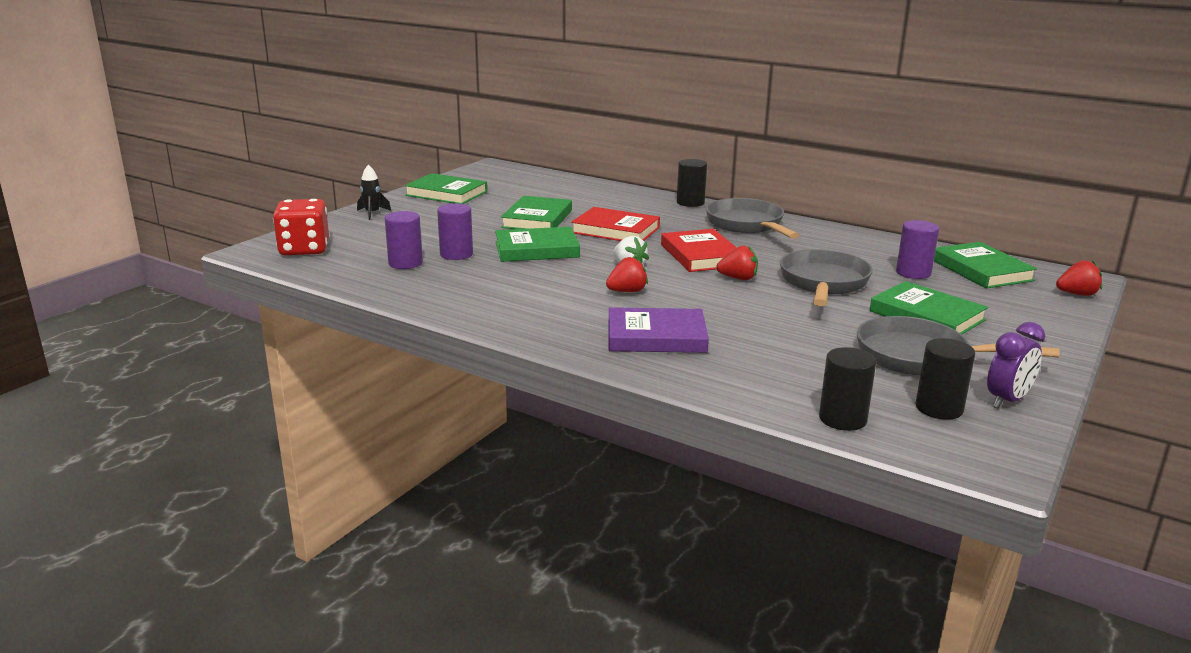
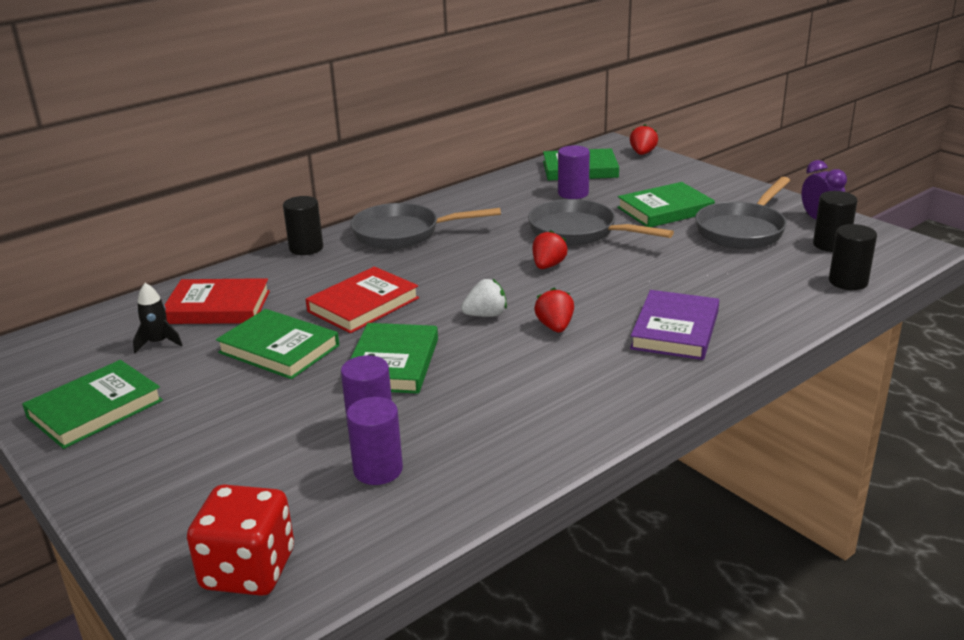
camera: 70 degrees left, 5 degrees up
black rocket [357,165,391,220] -> black rocket moved to [133,283,183,353]
red book [661,229,737,272] -> red book moved to [165,278,270,324]

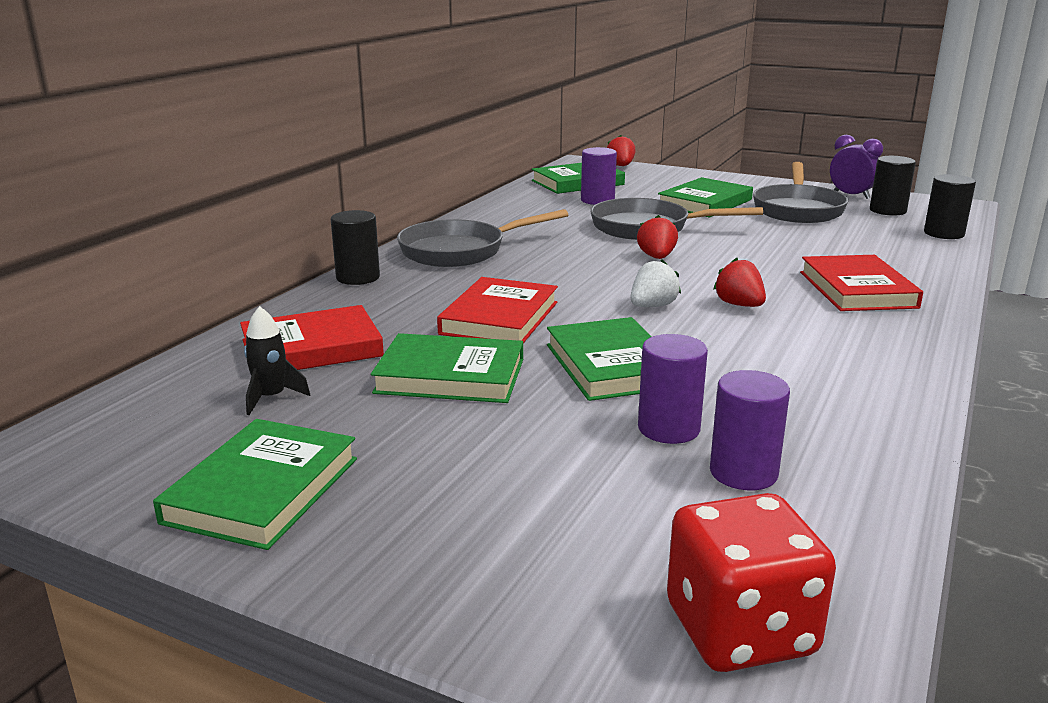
camera: 25 degrees left, 5 degrees down
purple book [630,290,719,360] -> red book [800,255,923,311]

